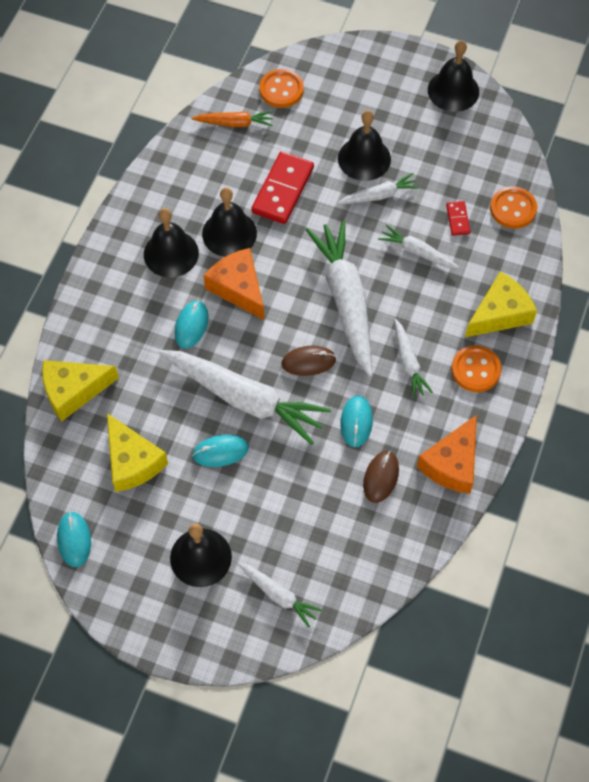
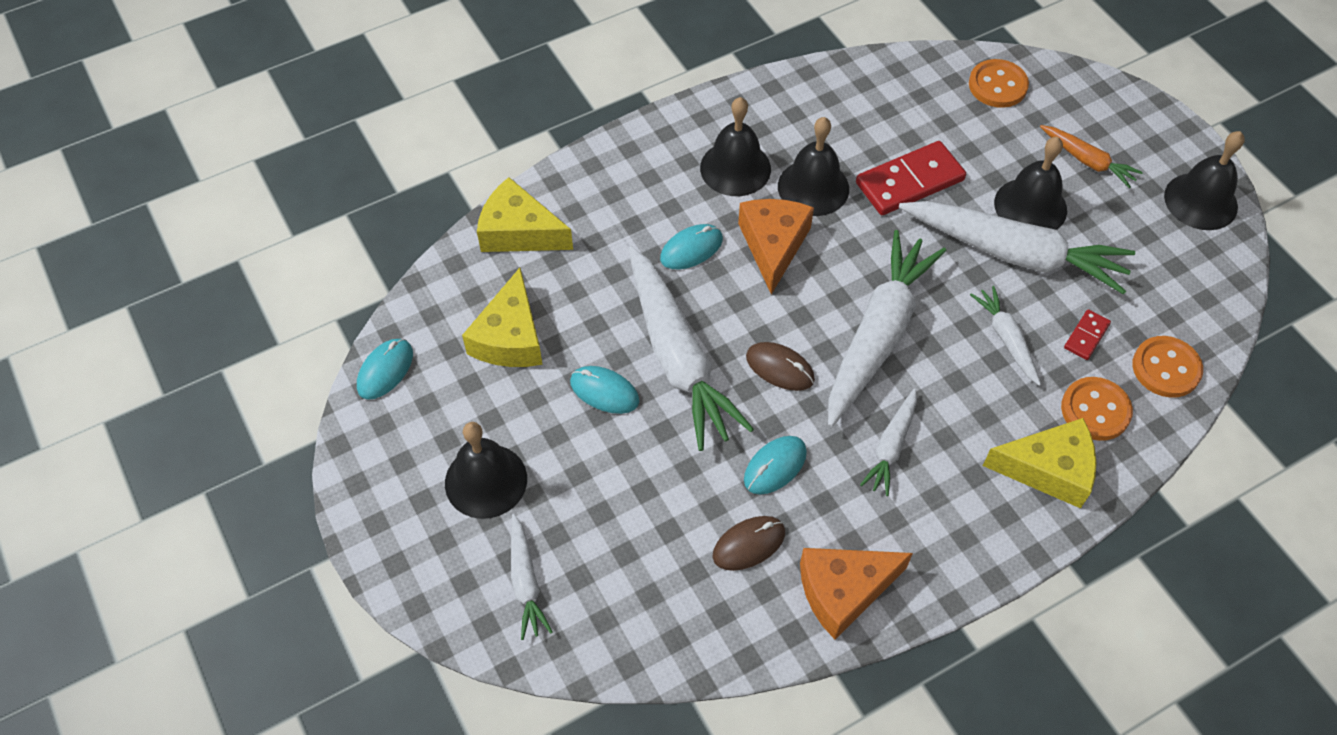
camera: 40 degrees right, 5 degrees down
orange carrot [192,111,273,127] -> orange carrot moved to [1040,125,1143,188]
white carrot [338,173,420,204] -> white carrot [898,201,1135,295], size x2.03
orange button [451,345,502,392] -> orange button moved to [1061,377,1133,441]

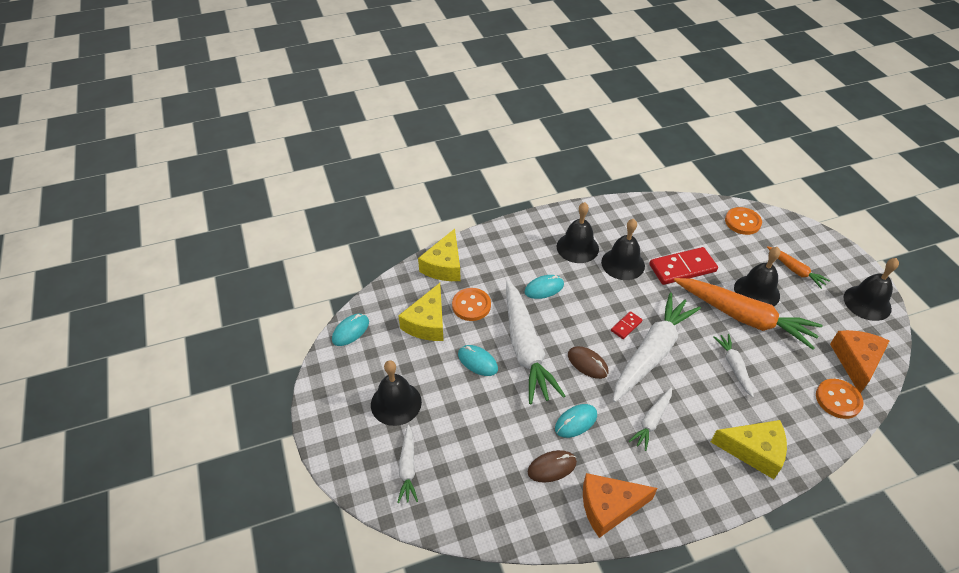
camera: 10 degrees right, 10 degrees down
yellow cheese [477,177,573,252] -> yellow cheese turned 105 degrees counterclockwise [418,229,461,281]
orange cheese [738,199,814,295] -> orange cheese moved to [830,330,889,393]
white carrot [898,201,1135,295] -> orange carrot [674,278,822,350]
orange button [1061,377,1133,441] -> orange button moved to [452,288,491,321]
red domino [1064,309,1111,360] -> red domino moved to [611,311,643,339]

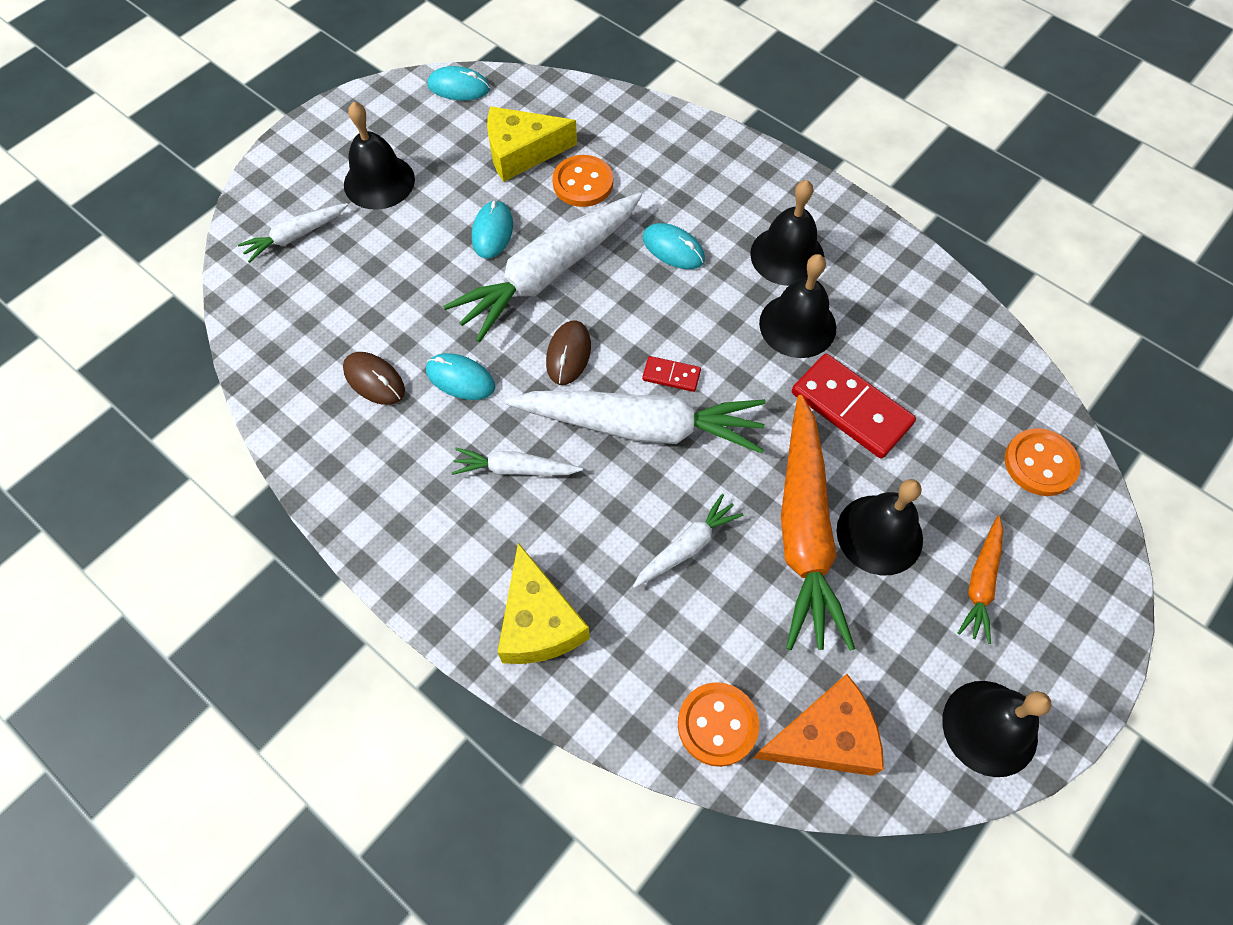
camera: 60 degrees right, 15 degrees up
yellow cheese [418,229,461,281] -> none
orange cheese [583,473,657,538] -> none

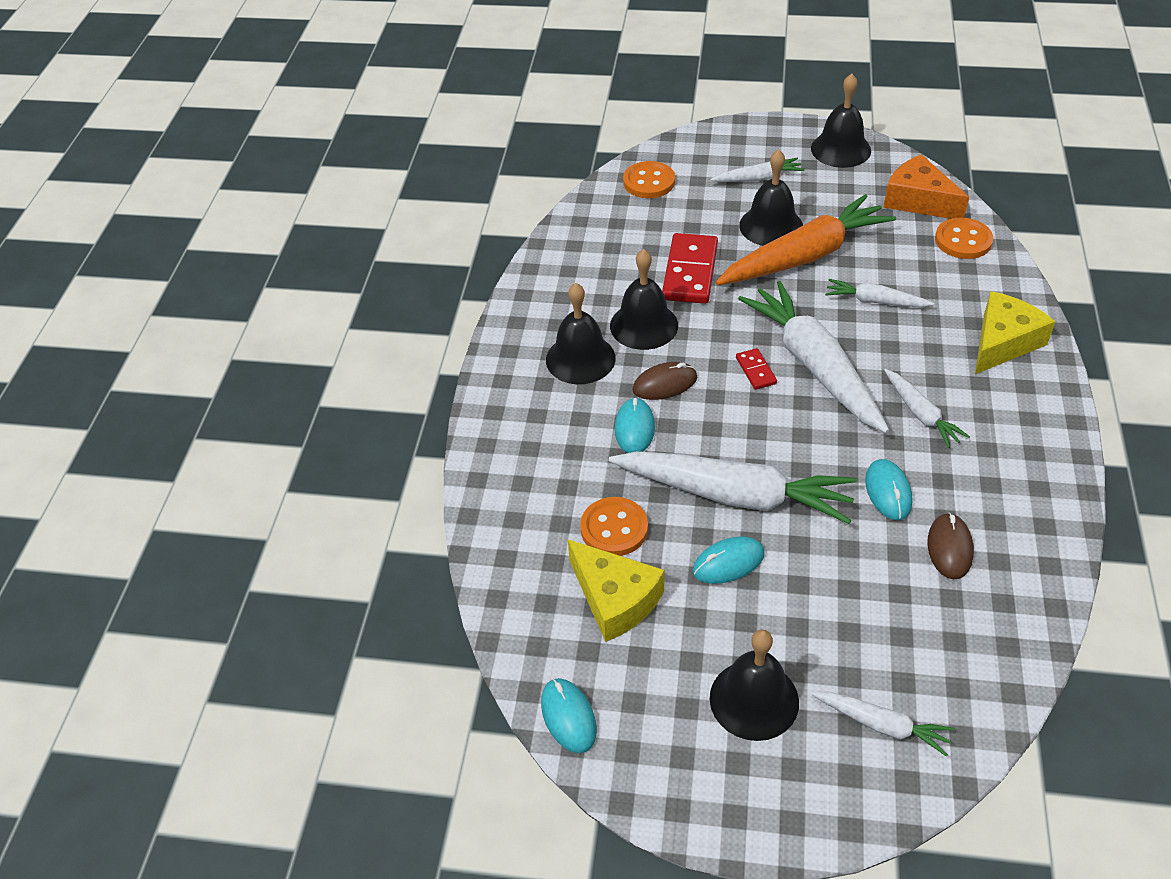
camera: 120 degrees left, 15 degrees down
brown mouse [546,321,591,385] -> brown mouse moved to [632,362,697,400]
orange carrot [958,515,1003,644] -> white carrot [710,158,805,182]

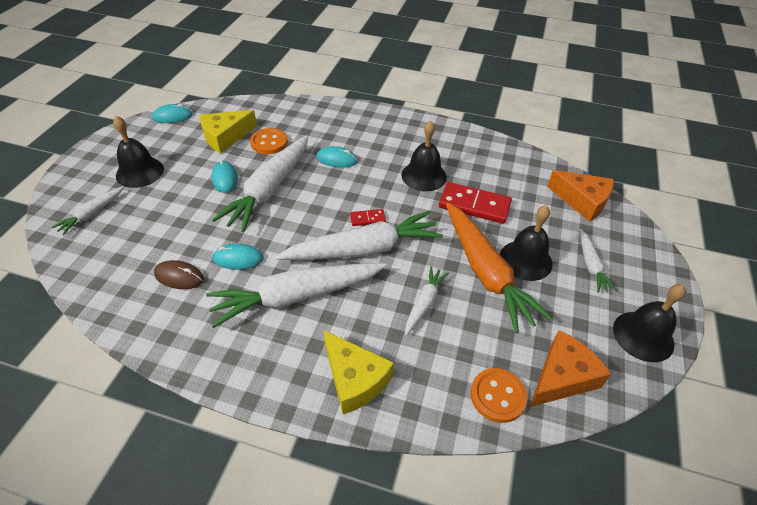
camera: 95 degrees right, 0 degrees up
black bell [546,283,616,384] -> none
orange button [623,161,675,198] -> orange cheese [547,170,614,222]
brown mouse [632,362,697,400] -> none
white carrot [884,369,970,448] -> white carrot [206,263,386,328], size x2.03

